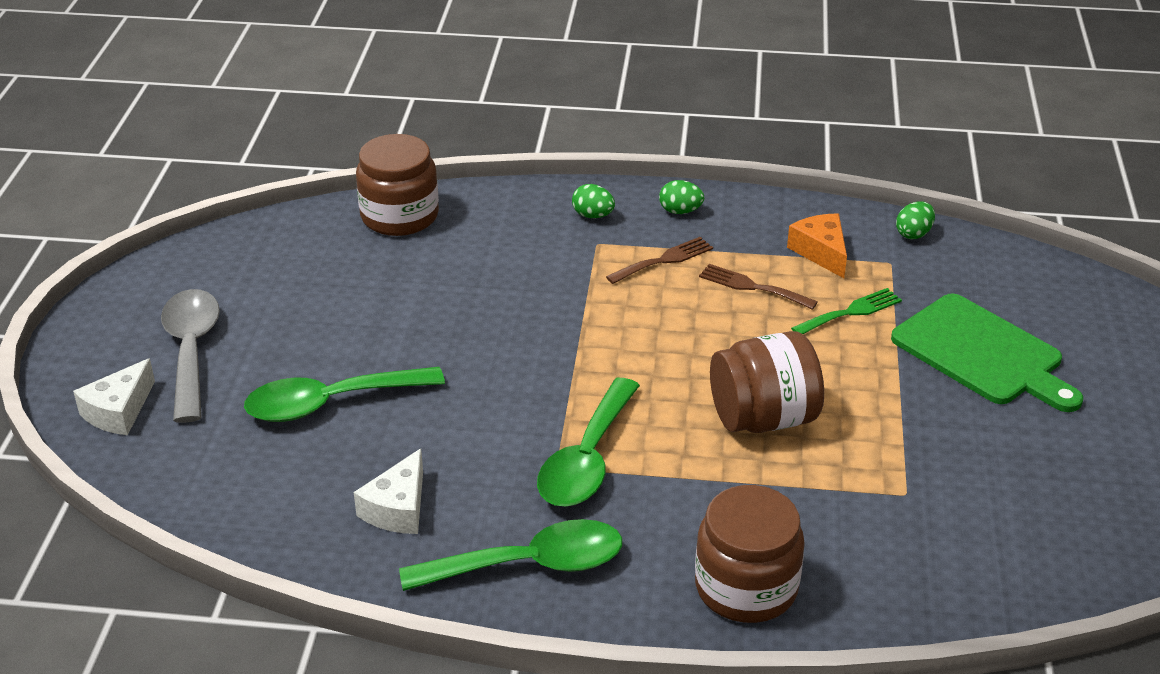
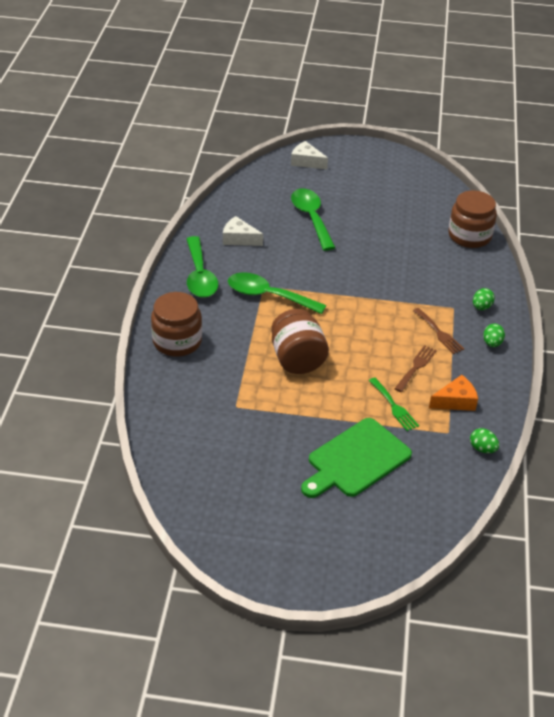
camera: 90 degrees right, 5 degrees up
grey spoon [161,289,220,423] -> none

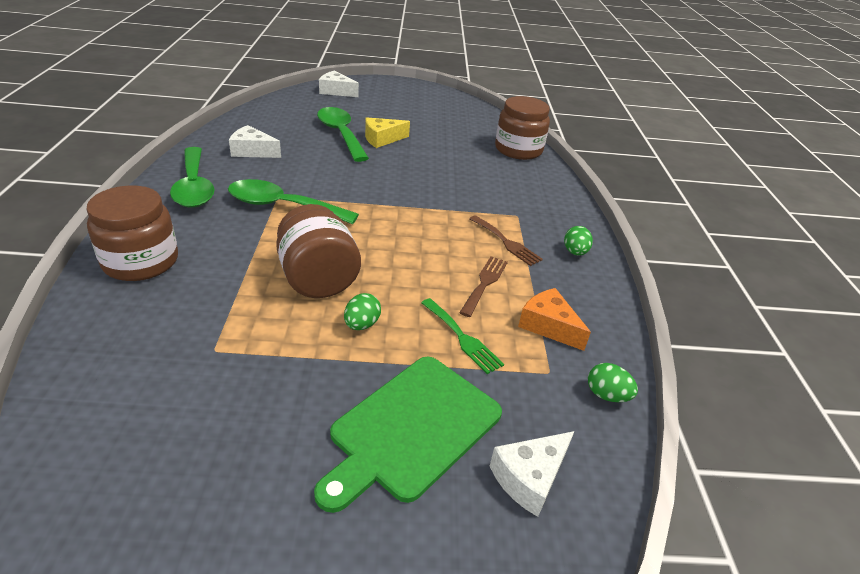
camera: 10 degrees left, 5 degrees down
orange cheese [429,375,478,411] -> orange cheese turned 105 degrees counterclockwise [518,288,591,351]
green egg [473,288,495,310] -> green egg moved to [344,293,381,330]
none -> yellow cheese [365,117,410,148]
none -> white cheese [490,431,574,517]

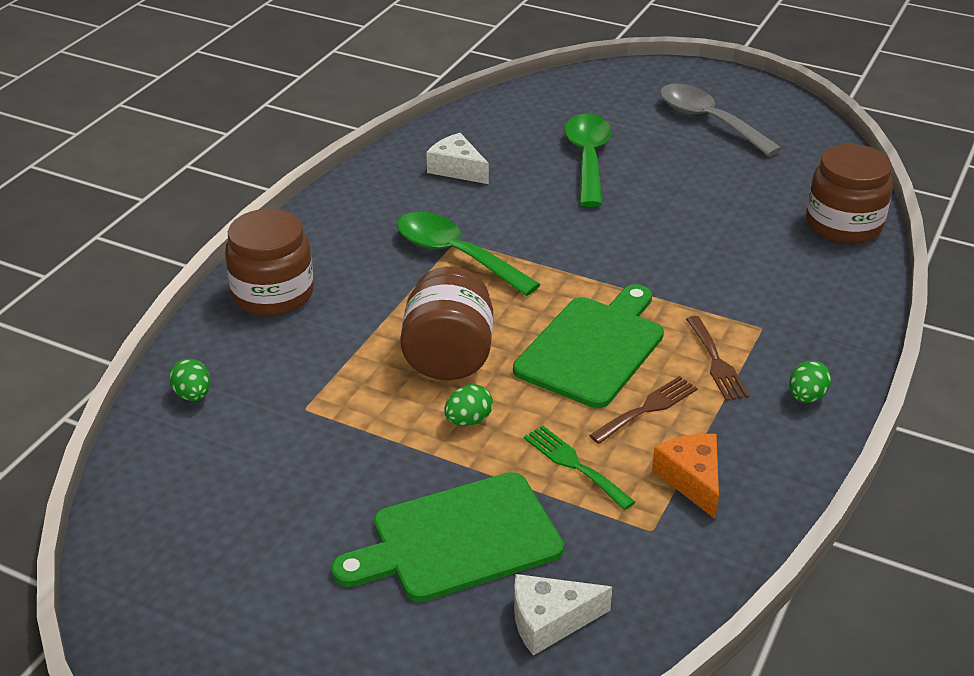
camera: 30 degrees right, 0 degrees up
green spoon [170,147,215,208] -> none
white cheese [319,71,359,97] -> none
yellow cheese [365,117,410,148] -> none
green fork [421,298,504,374] -> green fork turned 150 degrees clockwise [524,426,635,510]
green egg [588,363,638,402] -> green egg moved to [169,359,211,401]
none -> green cutting board [513,284,664,408]
none -> grey spoon [660,84,782,156]

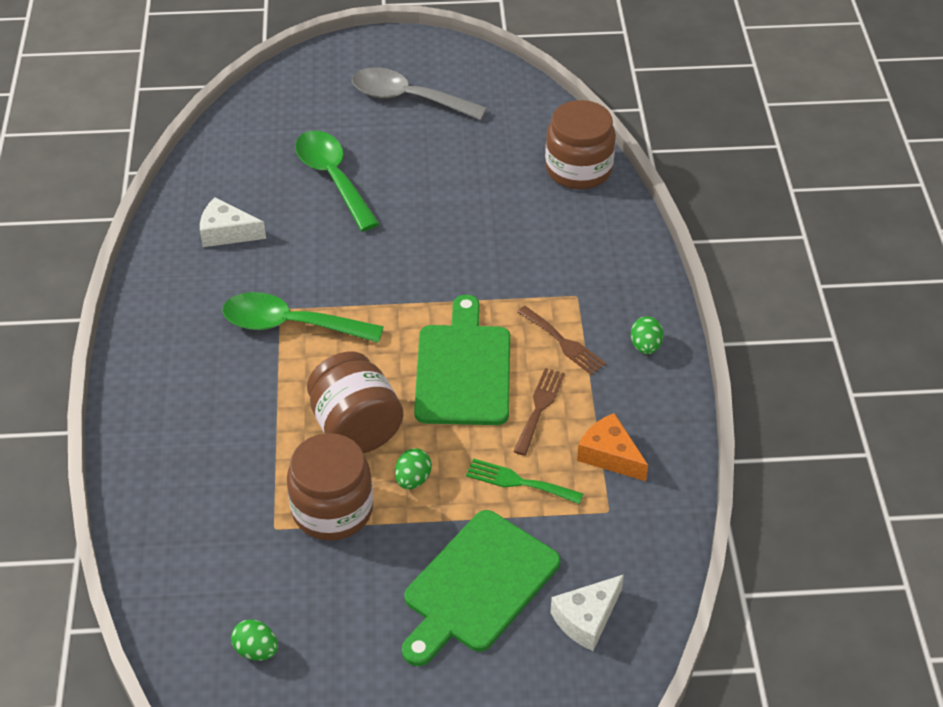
camera: 30 degrees left, 10 degrees up
green egg [169,359,211,401] -> green egg moved to [231,619,278,661]
brown jar [225,209,314,316] -> brown jar moved to [287,433,373,541]

